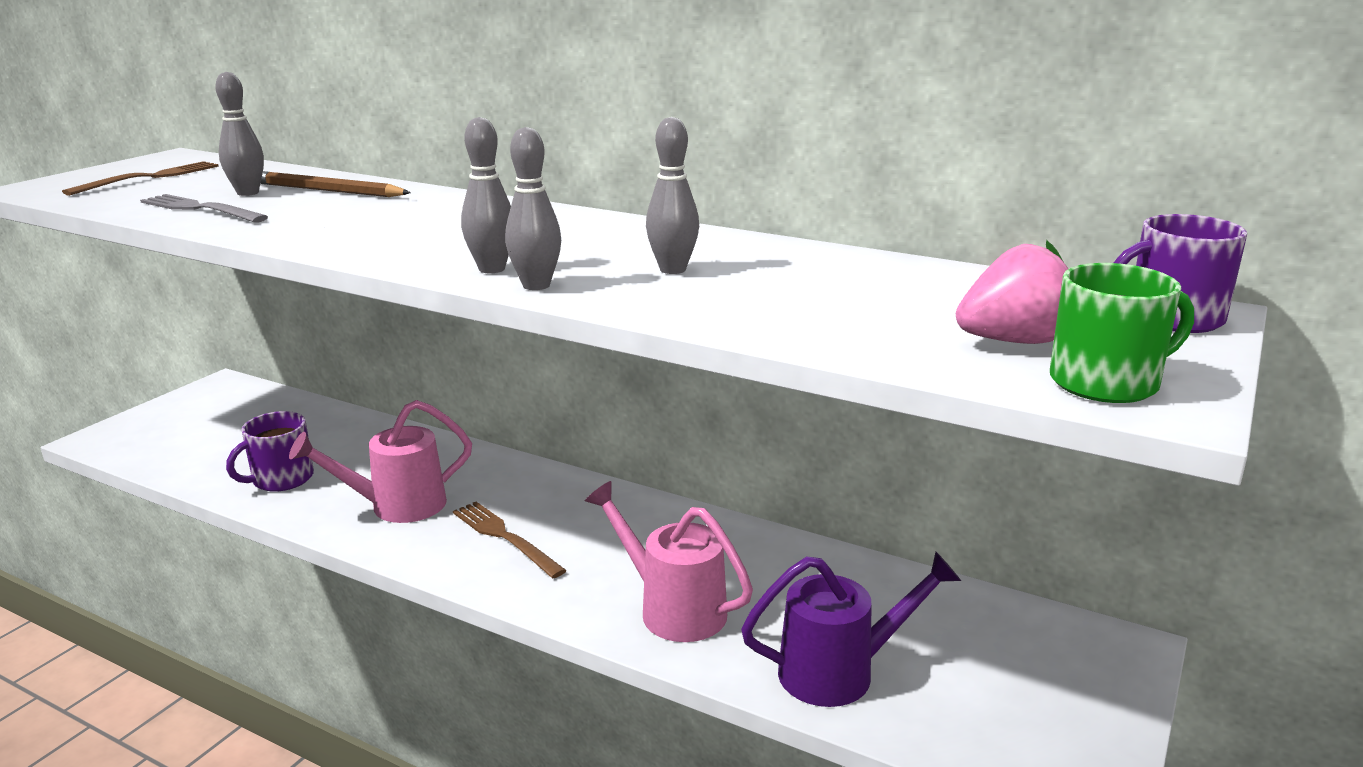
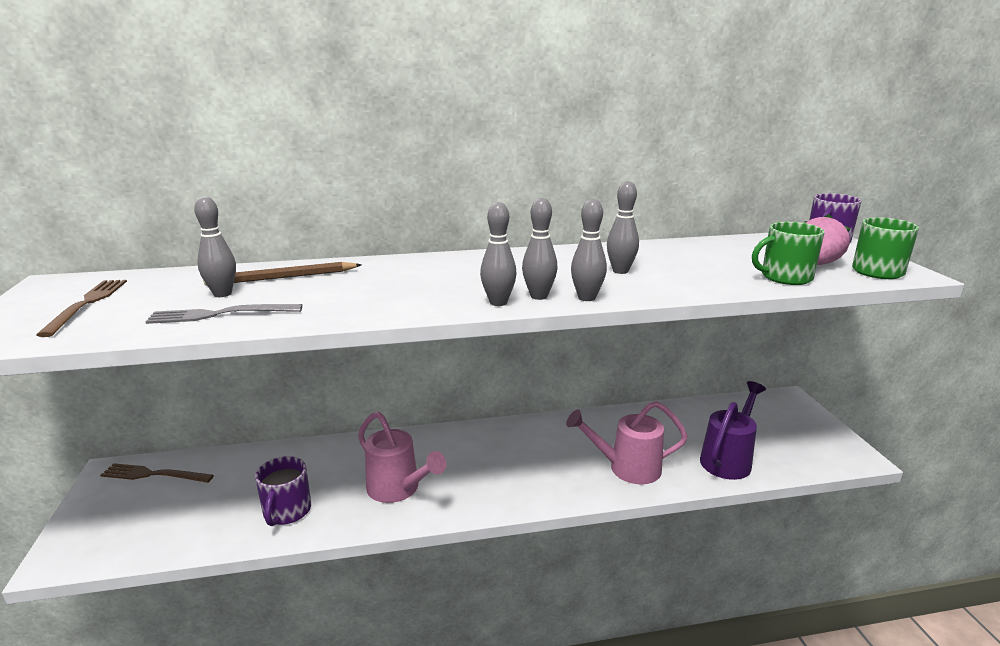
camera: 40 degrees left, 0 degrees up
pink watering can [289,400,472,523] -> pink watering can turned 75 degrees counterclockwise [358,412,447,503]
brown fork [453,502,567,578] -> brown fork moved to [100,463,214,483]
none -> grey bowling pin [480,202,517,306]
none -> green mug [752,222,825,285]

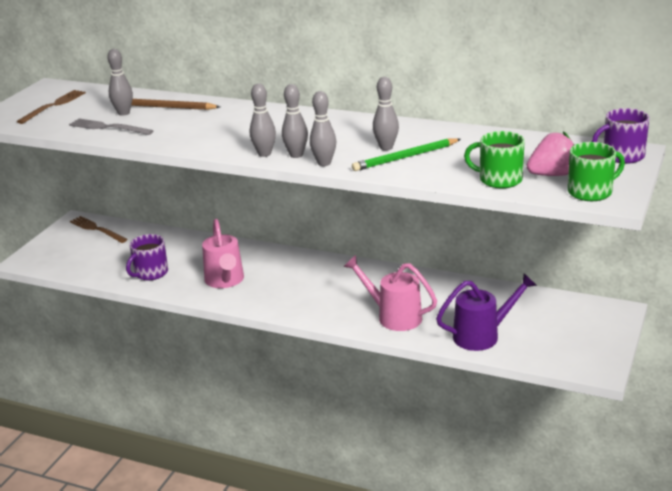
camera: 35 degrees right, 5 degrees up
none -> green pencil [352,138,461,171]

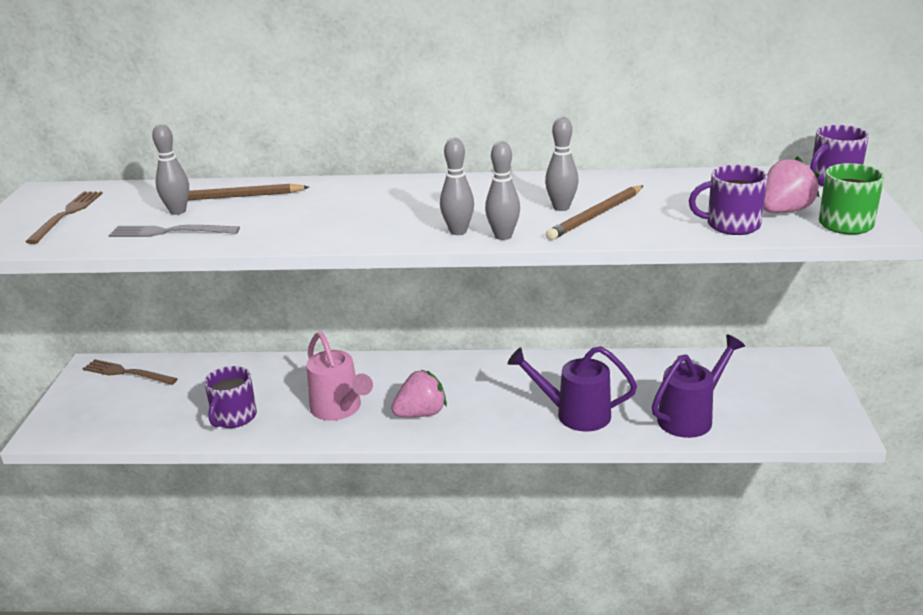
camera: 20 degrees left, 0 degrees up
grey bowling pin [250,83,276,157] -> none
pink watering can [343,255,437,331] -> purple watering can [508,346,637,431]
green pencil [352,138,461,171] -> brown pencil [546,185,643,240]
green mug [464,131,525,188] -> purple mug [689,165,768,235]
none -> pink strawberry [391,370,447,417]

